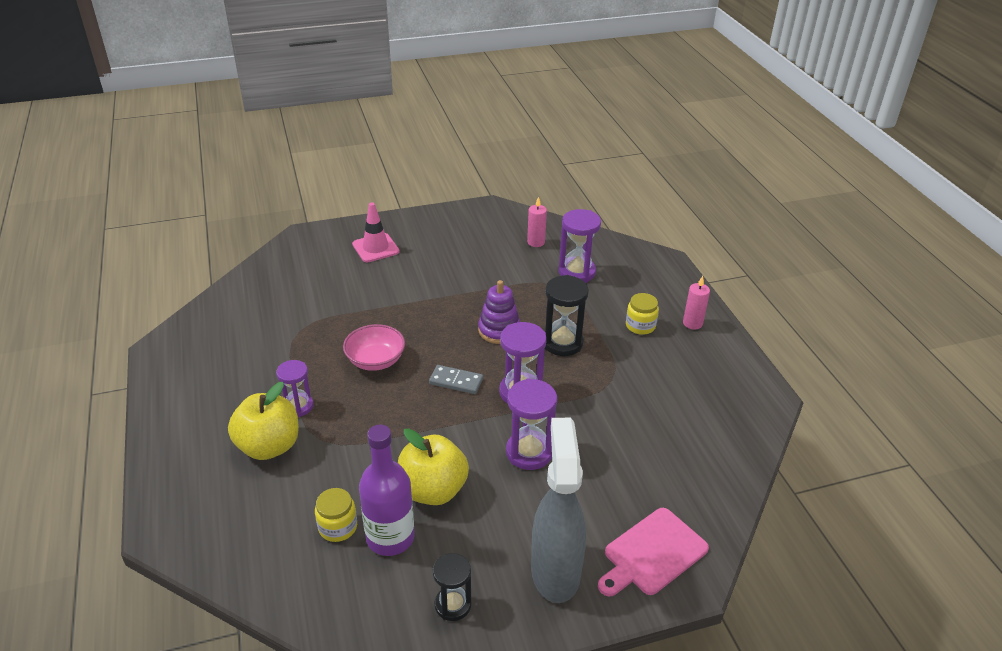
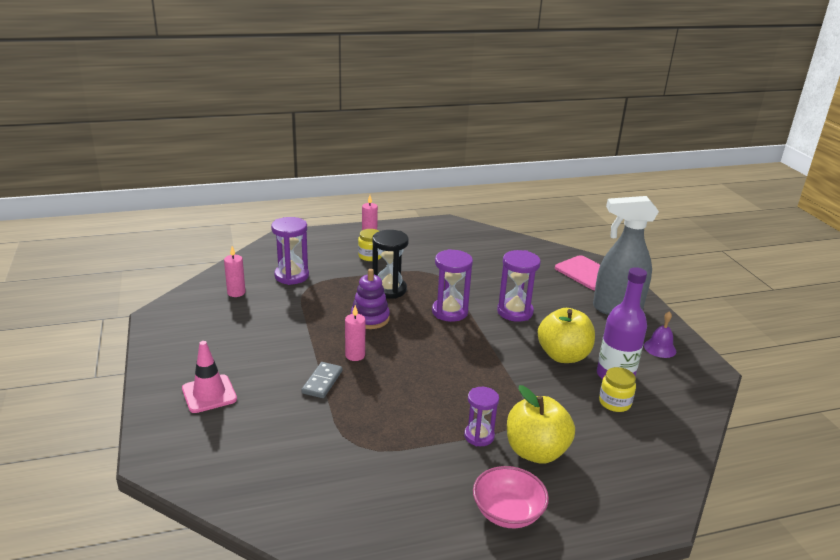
camera: 90 degrees left, 10 degrees down
pink bowl [343,324,405,371] -> pink bowl moved to [473,466,549,528]
grey domino [429,365,483,394] -> grey domino moved to [301,362,343,398]
black hourglass [433,553,471,621] -> purple bell [644,311,676,358]
none -> pink candle [345,305,365,361]

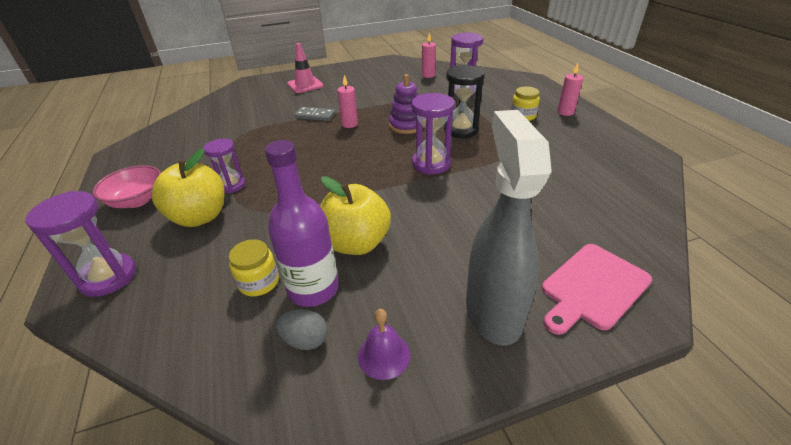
camera: 90 degrees right, 10 degrees up
purple hourglass [497,250,541,322] -> purple hourglass moved to [25,191,136,297]
none -> grey egg [276,309,328,350]

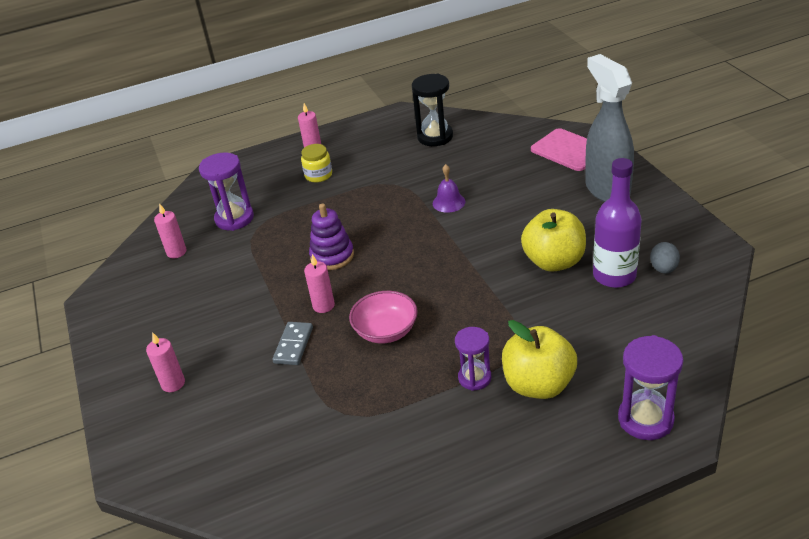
camera: 90 degrees left, 0 degrees up
pink bowl [93,165,161,208] -> pink bowl moved to [349,291,418,343]
yellow jar [229,239,279,296] -> none
pink traffic cone [287,43,324,93] -> pink candle [146,332,185,392]
purple bell [358,309,411,380] -> purple bell moved to [433,164,465,213]
purple hourglass [411,93,455,175] -> none
black hourglass [444,65,485,138] -> black hourglass moved to [412,74,453,146]
grey spray bottle [466,110,552,346] -> grey spray bottle turned 75 degrees clockwise [585,54,634,202]

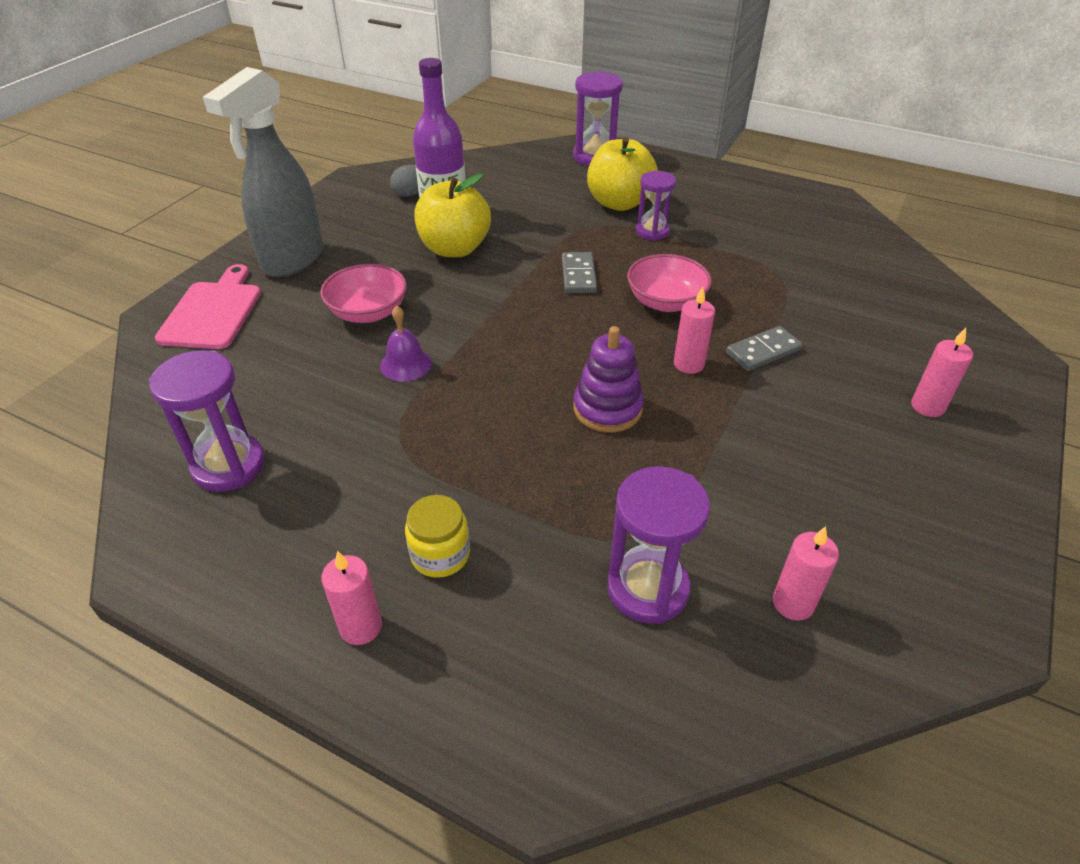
camera: 135 degrees left, 5 degrees up
black hourglass [412,74,453,146] -> purple hourglass [149,350,265,492]
none -> pink bowl [320,264,407,323]
none -> grey domino [562,252,597,293]

